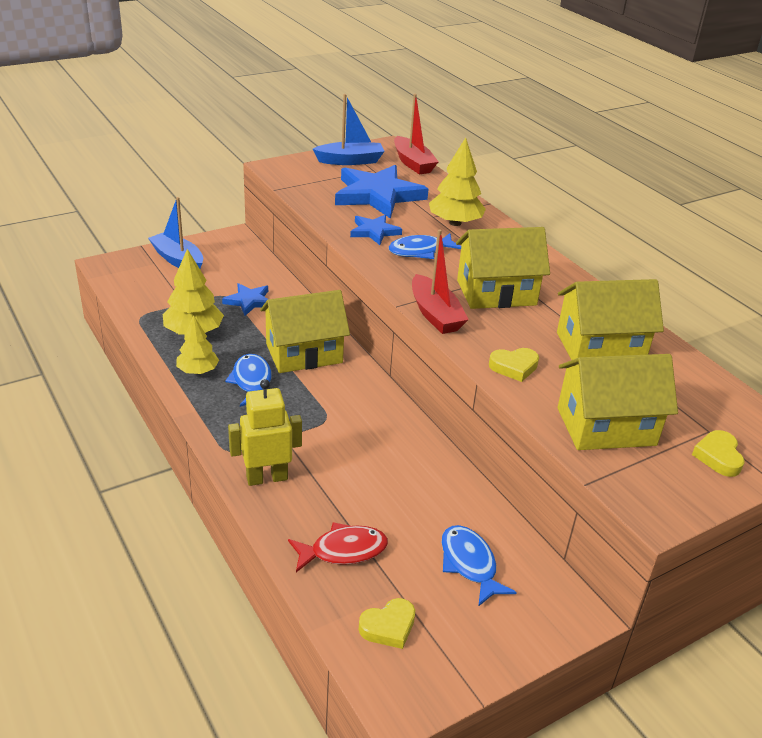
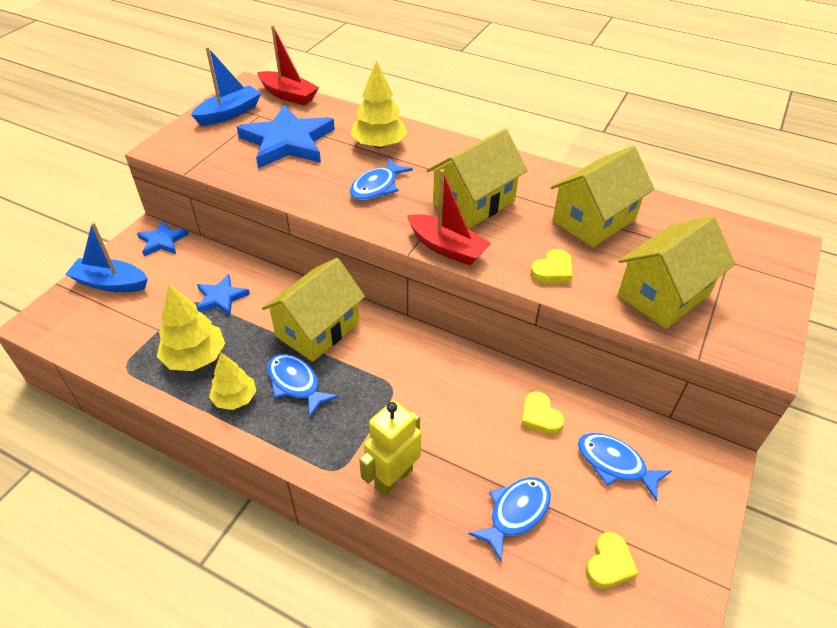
camera: 30 degrees left, 10 degrees up
red fish [288,522,388,572] -> blue fish [468,477,551,562]
blue star [350,215,402,245] -> blue star moved to [137,220,189,256]
yellow heart [692,430,745,477] -> yellow heart moved to [521,391,564,435]

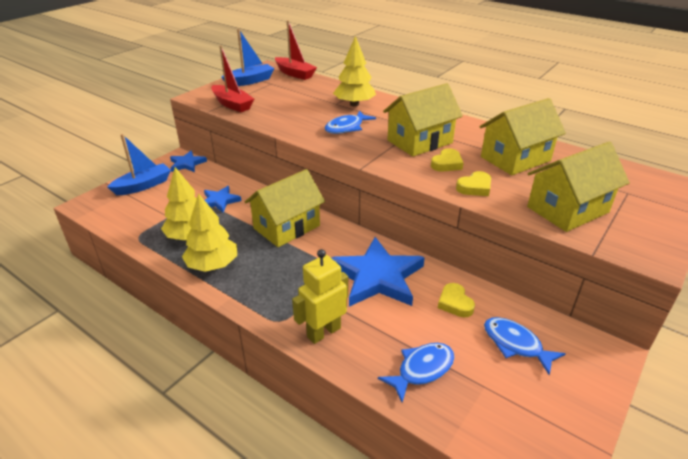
camera: 10 degrees right, 10 degrees down
blue boat [65,222,148,292] -> blue boat turned 120 degrees clockwise [107,134,171,195]
yellow tree [209,353,256,410] -> yellow tree [182,193,237,272], size x1.50
blue star [237,105,335,168] -> blue star moved to [331,237,425,307]
blue fish [267,354,338,417] -> none
red boat [407,169,491,265] -> red boat moved to [211,45,254,112]
yellow heart [585,532,639,589] -> yellow heart moved to [431,148,463,172]

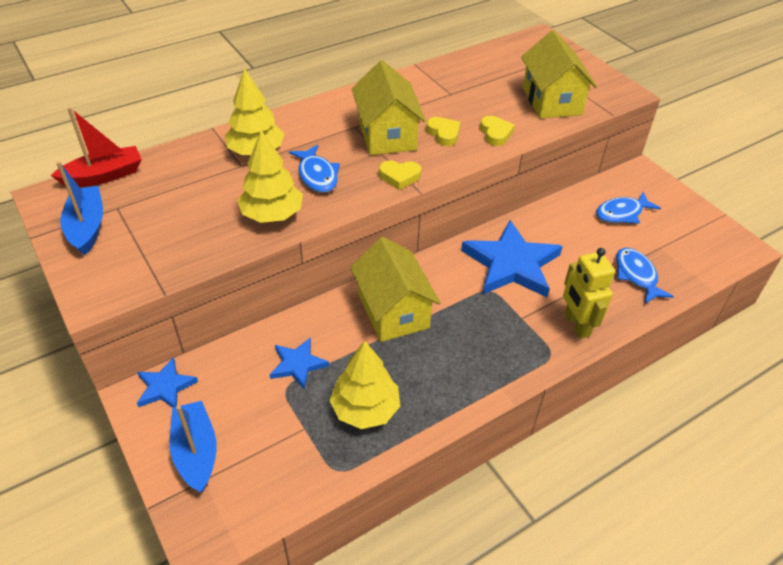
camera: 70 degrees left, 10 degrees up
yellow tree [182,193,237,272] -> yellow tree moved to [237,130,303,223]
red boat [211,45,254,112] -> none
yellow heart [438,283,475,318] -> yellow heart moved to [379,160,421,190]
yellow house [479,98,566,175] -> none

